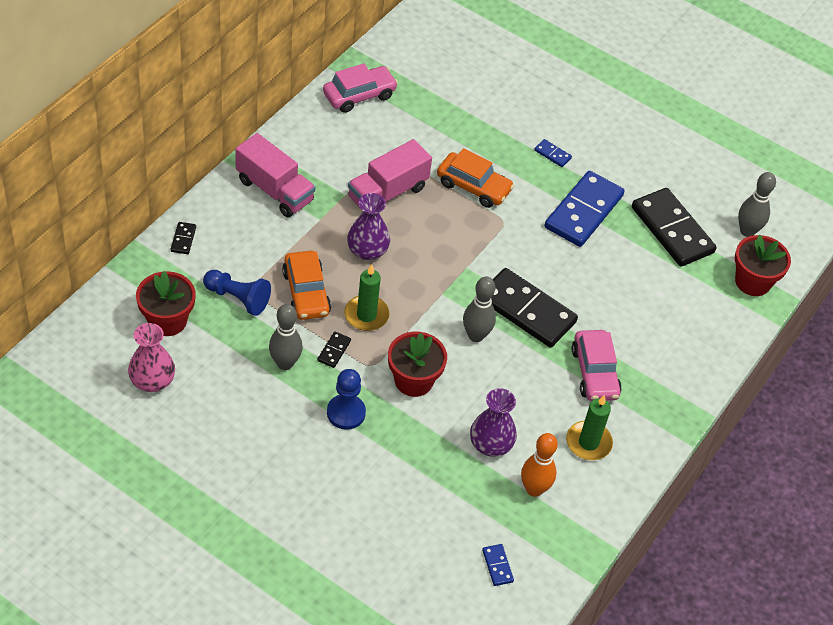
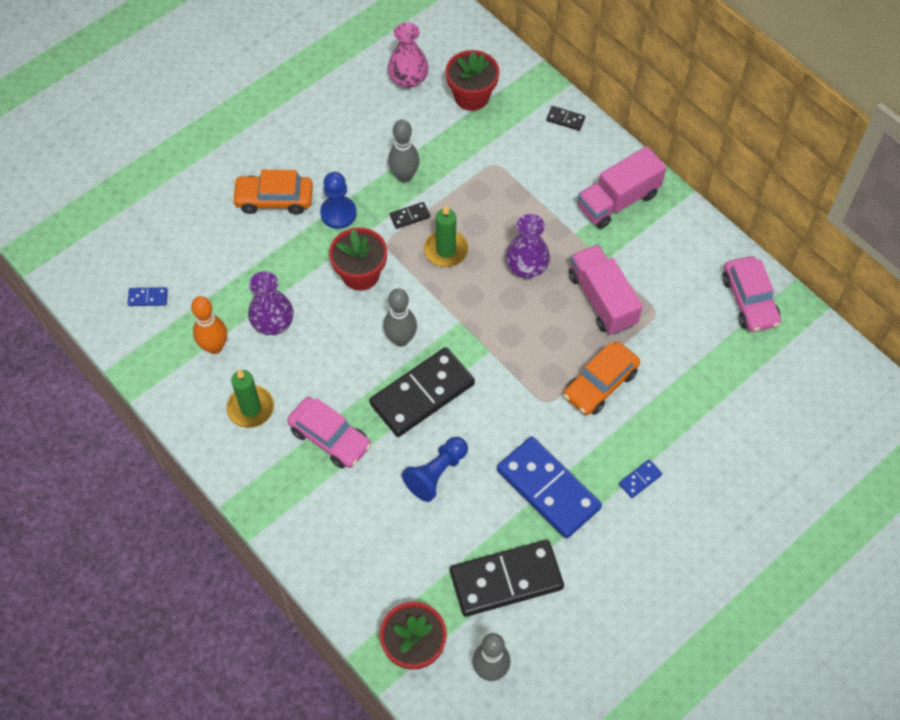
camera: 110 degrees right, 10 degrees up
blue pawn [203,270,271,316] -> blue pawn moved to [402,437,468,502]
orange car [282,251,331,320] -> orange car moved to [232,170,313,215]
black domino [317,332,351,368] -> black domino turned 60 degrees counterclockwise [390,202,430,229]
pink car [572,330,622,401] -> pink car turned 150 degrees counterclockwise [287,397,371,469]

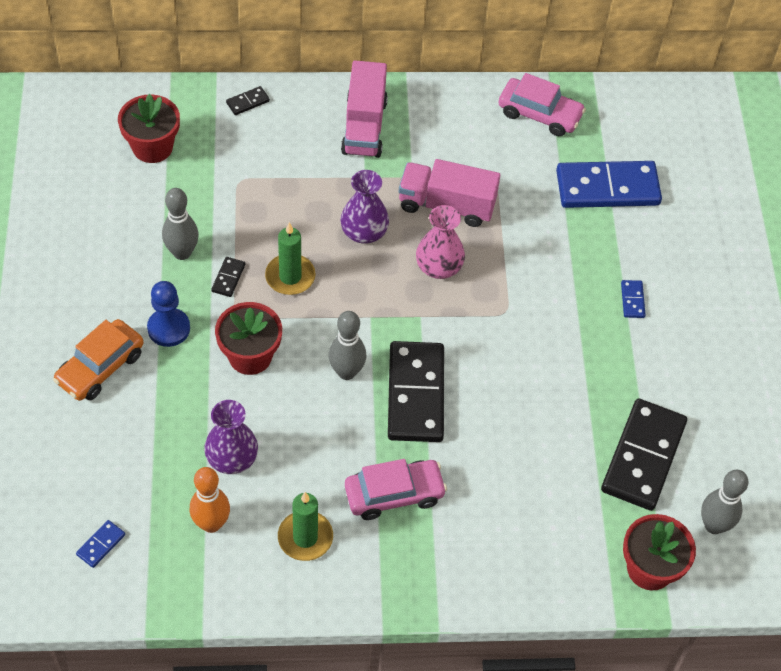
camera: 55 degrees left, 5 degrees down
pink vase [388,22,429,88] -> pink vase moved to [416,205,465,279]
blue pawn [402,437,468,502] -> none
blue domino [497,436,602,539] -> blue domino moved to [556,161,662,208]
orange car [563,341,640,415] -> none

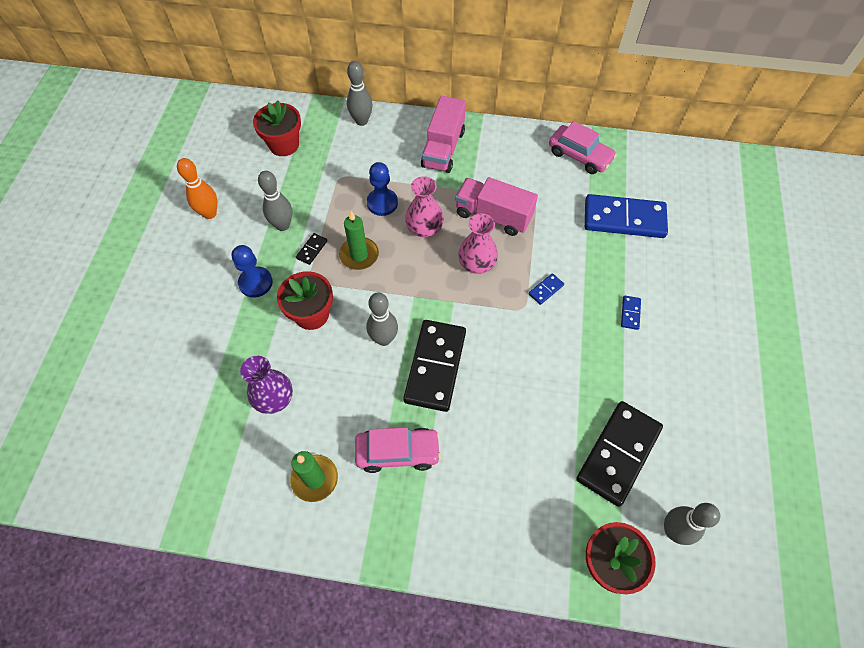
camera: 15 degrees right, 5 degrees up
orange car [53,319,144,401] -> none
blue domino [76,520,125,568] -> blue domino moved to [528,273,564,305]
orange bowling pin [190,467,230,533] -> orange bowling pin moved to [177,158,217,219]
black domino [226,86,270,115] -> grey bowling pin [347,61,373,126]
purple vase [341,170,389,244] -> pink vase [405,176,444,237]
none -> blue pawn [367,162,398,216]

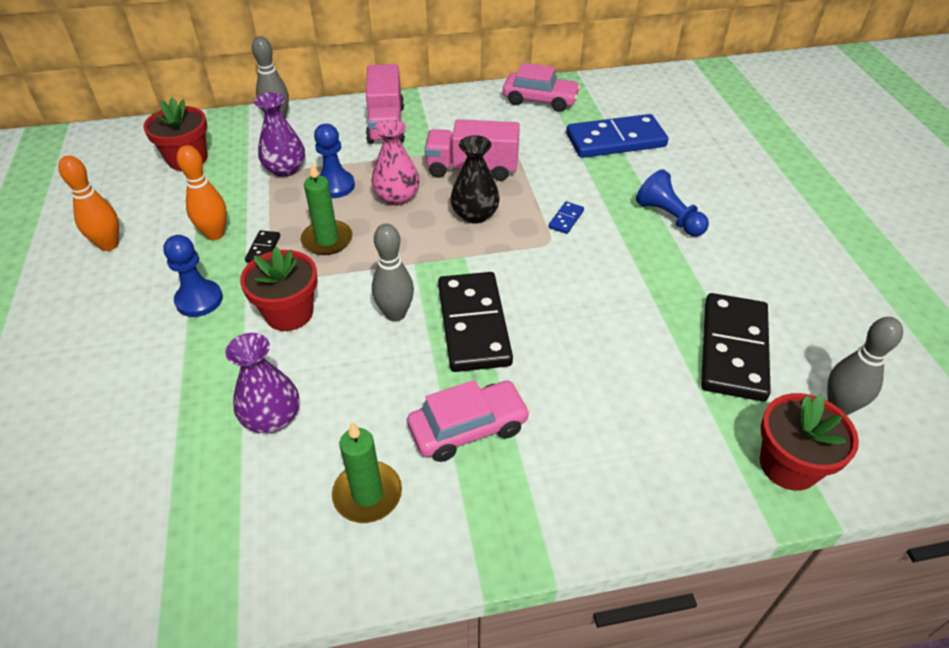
camera: 20 degrees left, 15 degrees down
grey bowling pin [258,171,292,231] -> orange bowling pin [177,145,227,240]
pink vase [458,213,498,274] -> black vase [450,135,500,224]
blue domino [621,296,641,330] -> blue pawn [636,169,709,236]
none -> purple vase [254,92,305,177]

